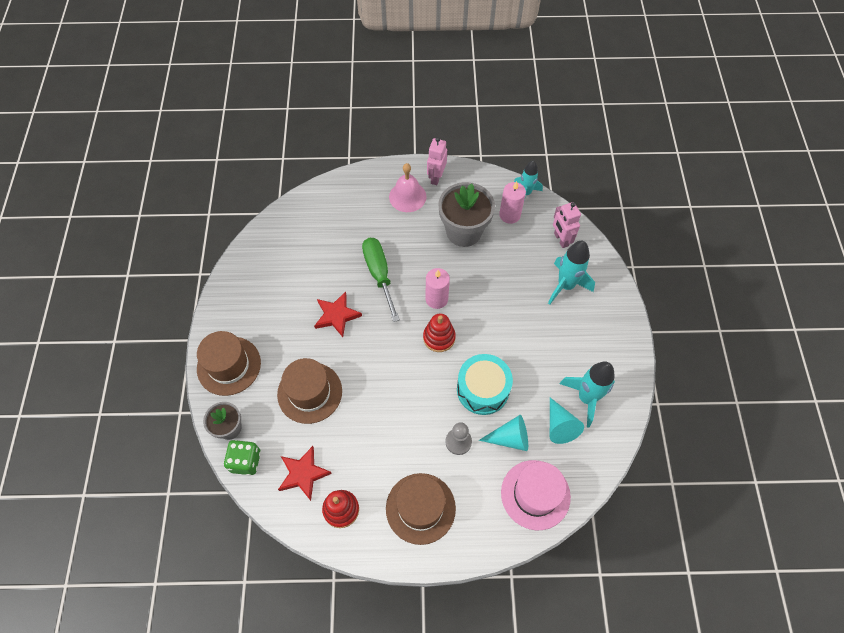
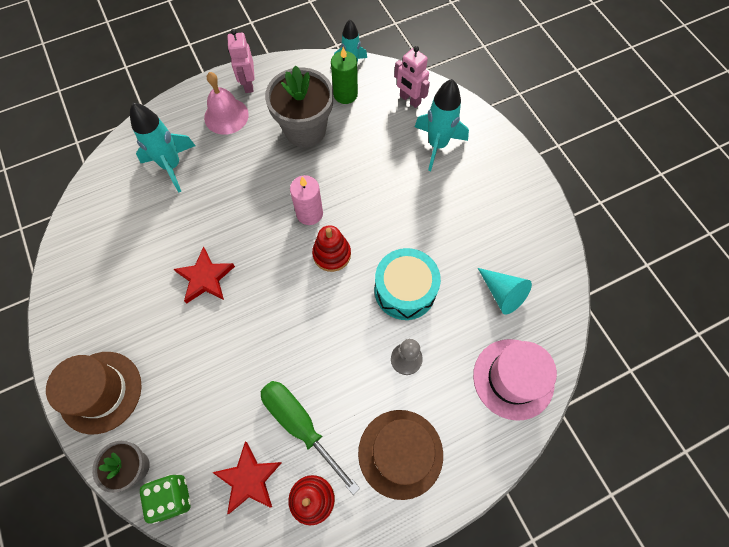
camera: 25 degrees left, 5 degrees up
brown hat [277,358,342,424] -> none
green screwdriver [362,238,400,322] -> green screwdriver moved to [261,381,360,495]
turquoise cone [479,415,528,451] -> none
pink candle [499,181,526,224] -> green candle [331,47,358,104]
turquoise rocket [560,362,615,427] -> turquoise rocket moved to [130,103,196,192]

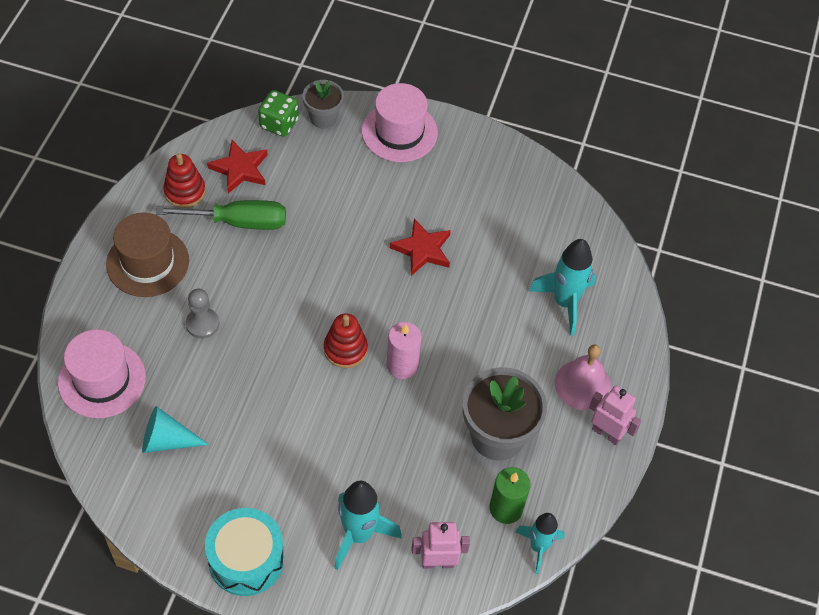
camera: 130 degrees right, 10 degrees down
brown hat [46,352,142,434] -> pink hat [362,83,438,162]
turquoise drum [374,248,441,320] -> turquoise drum moved to [205,508,284,596]

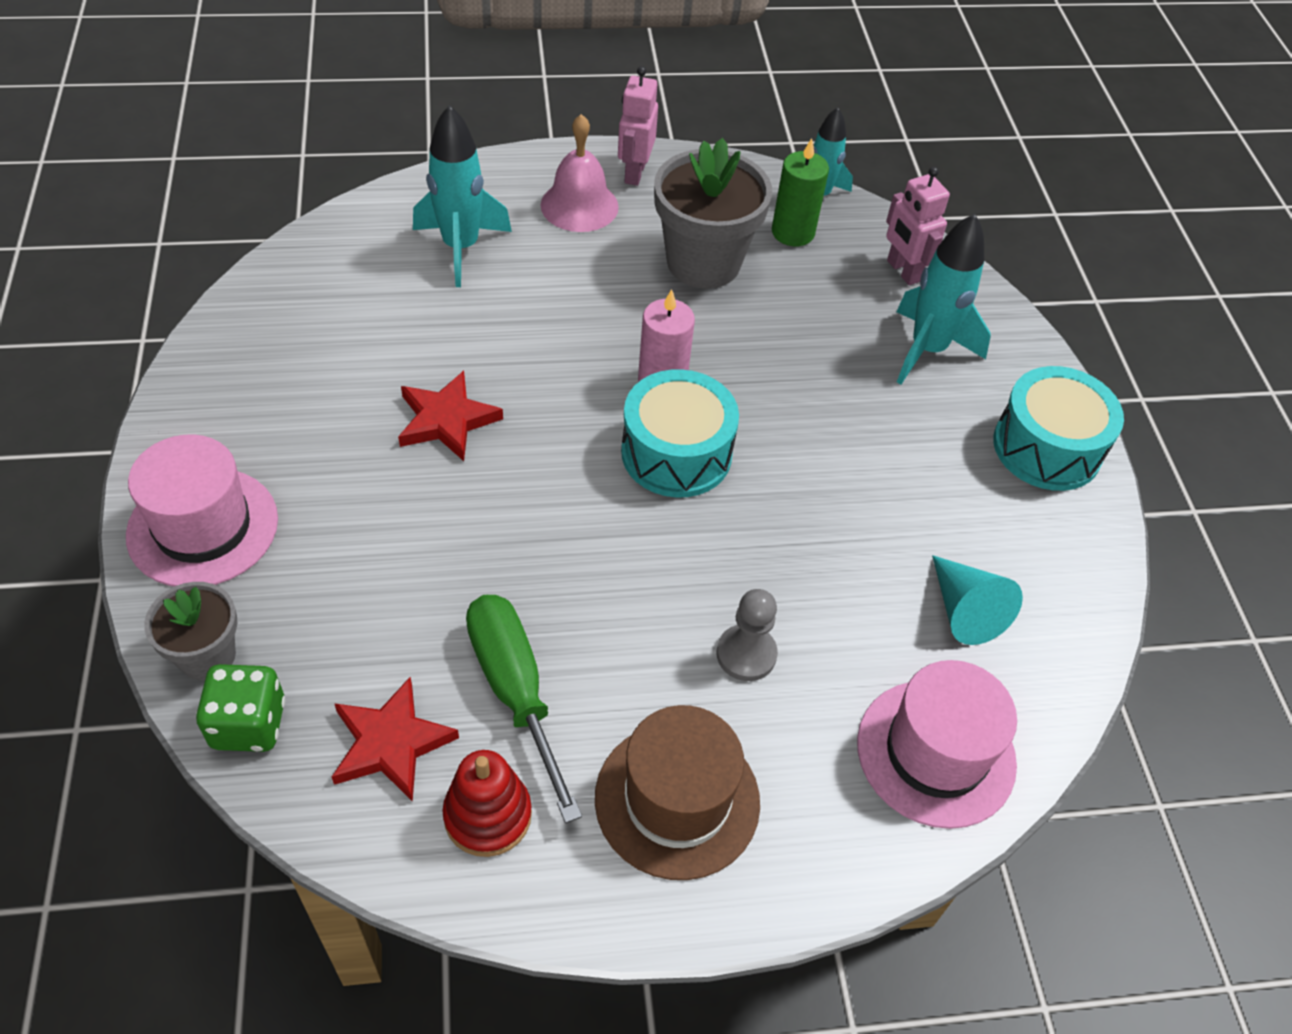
camera: 115 degrees left, 5 degrees down
red stacking toy [324,313,368,368] -> turquoise drum [621,369,739,498]

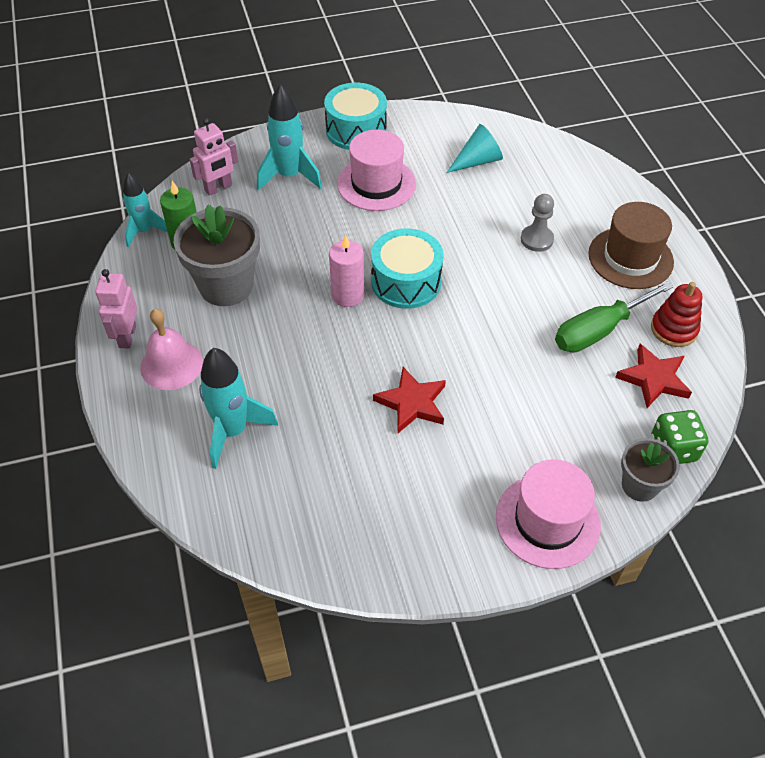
camera: 95 degrees left, 0 degrees up
pink robot [618,66,658,186] -> pink robot turned 90 degrees clockwise [95,269,137,348]
pink hat [857,660,1017,829] -> pink hat moved to [337,130,416,211]

